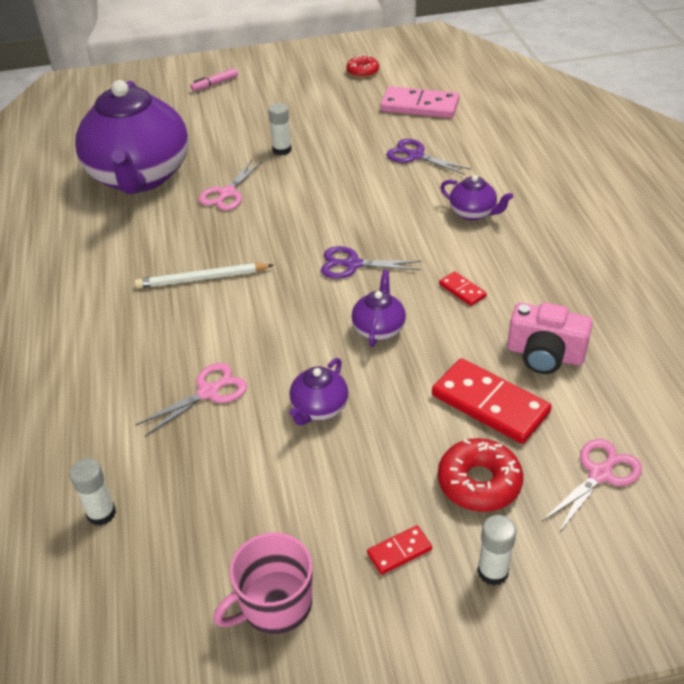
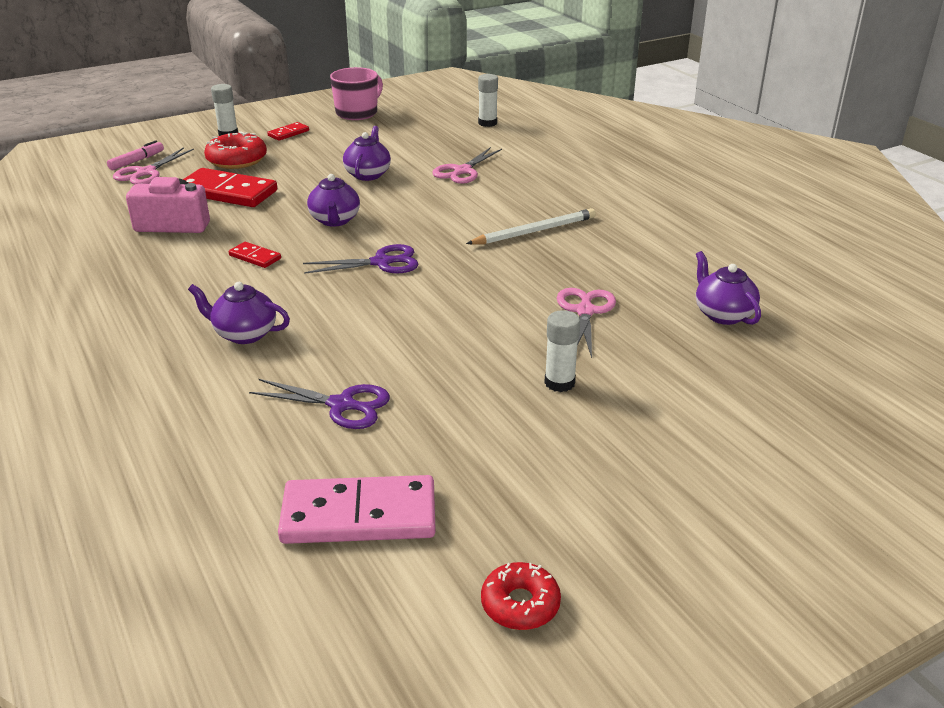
camera: 160 degrees right, 10 degrees down
purple teapot [75,80,189,194] -> purple teapot [696,251,761,325], size x0.40
pink marker [190,68,238,91] -> pink marker moved to [107,141,164,170]

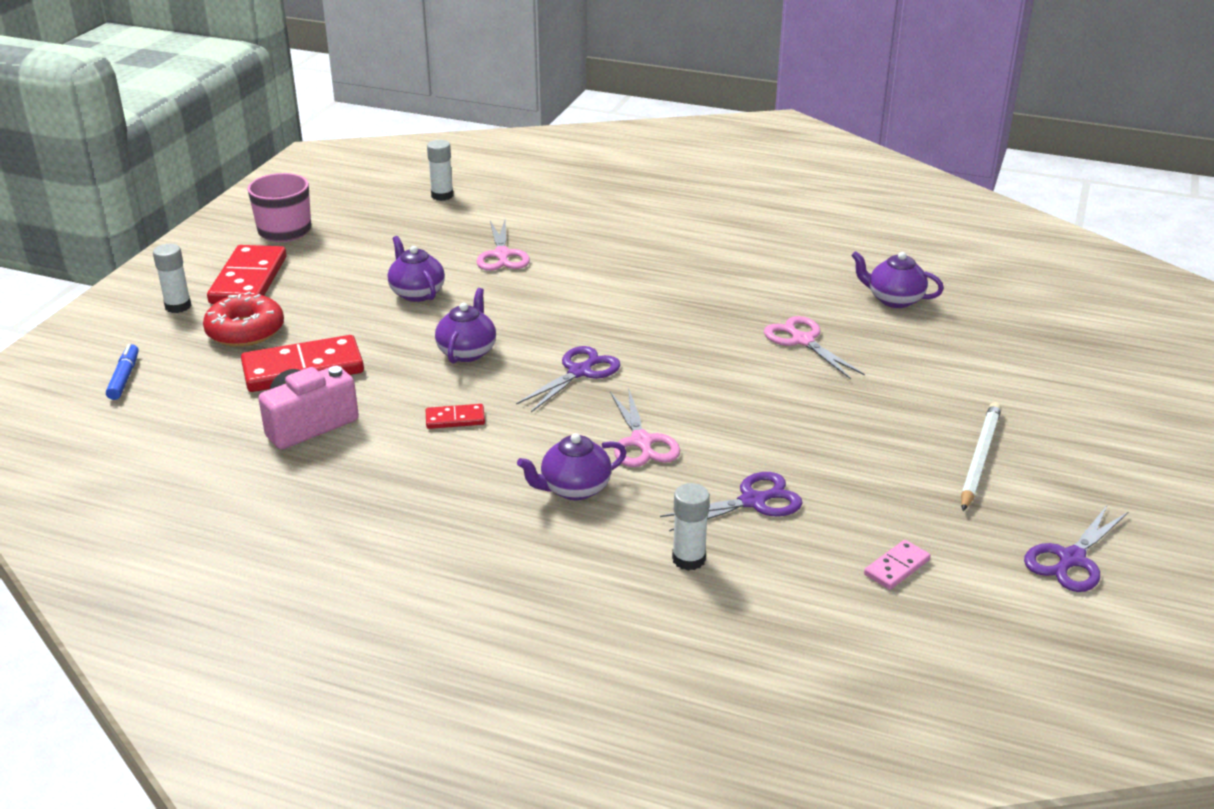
camera: 40 degrees left, 0 degrees up
pink marker [107,141,164,170] -> blue marker [106,344,139,400]
pink scissors [113,147,194,185] -> pink scissors moved to [610,387,680,467]
red domino [267,122,309,141] -> red domino [207,245,287,304], size x2.08
pink domino [278,475,436,544] -> pink domino [864,540,931,590], size x0.48
purple teapot [307,174,360,227] -> purple teapot turned 120 degrees counterclockwise [435,288,496,364]
white pencil [466,208,596,245] -> white pencil moved to [961,402,1002,511]
red donut [481,562,561,630] -> purple scissors [1024,504,1128,592]
white glue stick [544,310,580,392] -> white glue stick moved to [672,483,710,571]

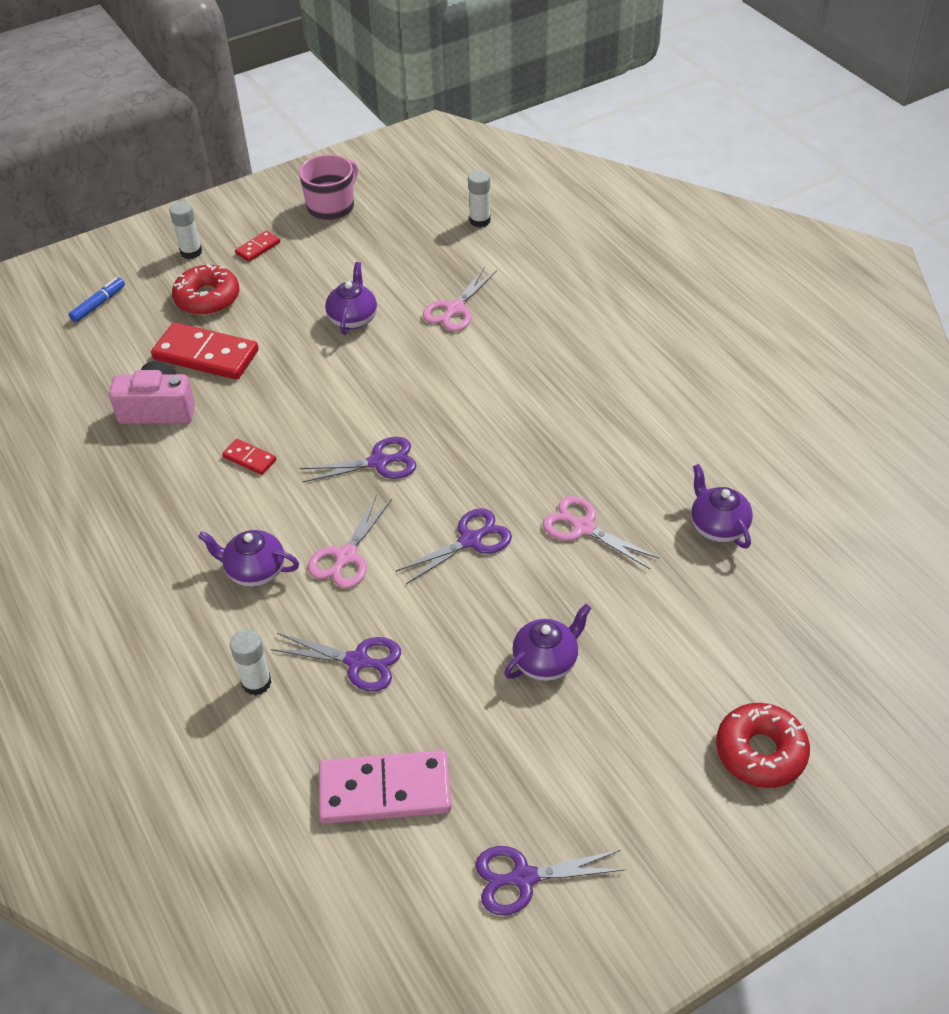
camera: 40 degrees right, 15 degrees up
red domino [207,245,287,304] -> red domino [235,230,280,262], size x0.48
purple teapot [435,288,496,364] -> purple teapot moved to [505,604,591,681]
pink scissors [764,316,865,379] -> pink scissors turned 60 degrees counterclockwise [543,496,659,569]
pink domino [864,540,931,590] -> pink domino [319,750,452,824], size x2.08
white pencil [961,402,1002,511] -> none
none -> purple scissors [396,508,512,584]
none -> red donut [716,703,810,788]

